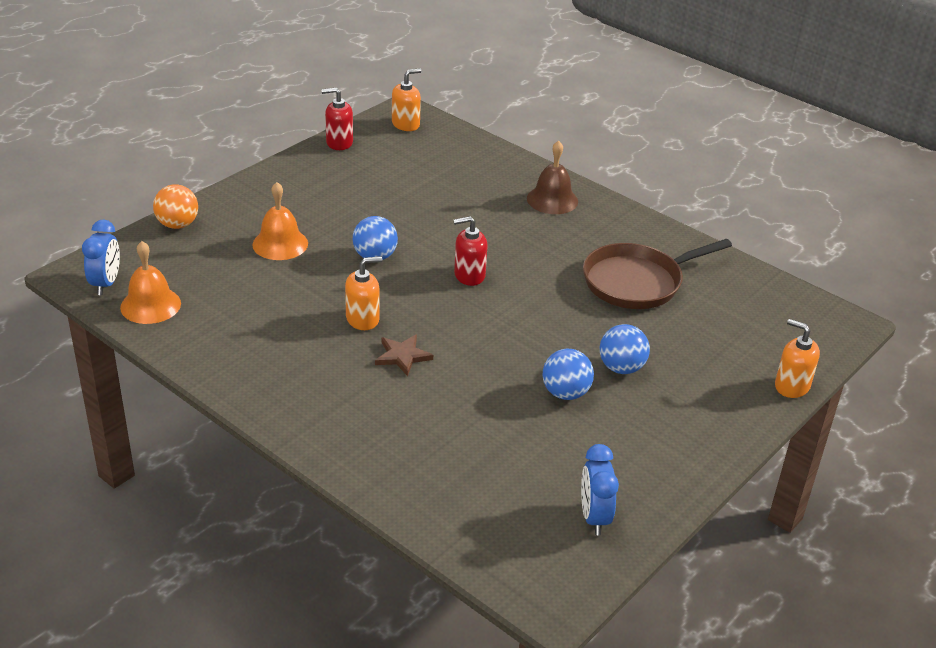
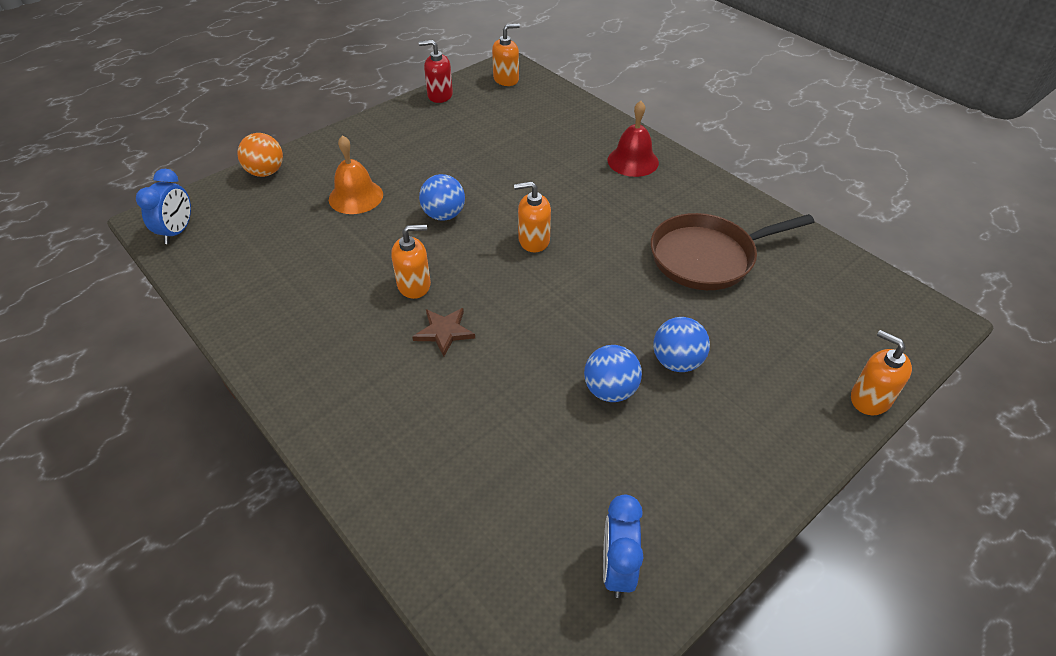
camera: 10 degrees right, 10 degrees up
orange bell [120,241,181,324] -> none
red soap dispenser [453,216,488,286] -> orange soap dispenser [514,181,551,253]
brown bell [527,140,578,214] -> red bell [608,101,659,177]

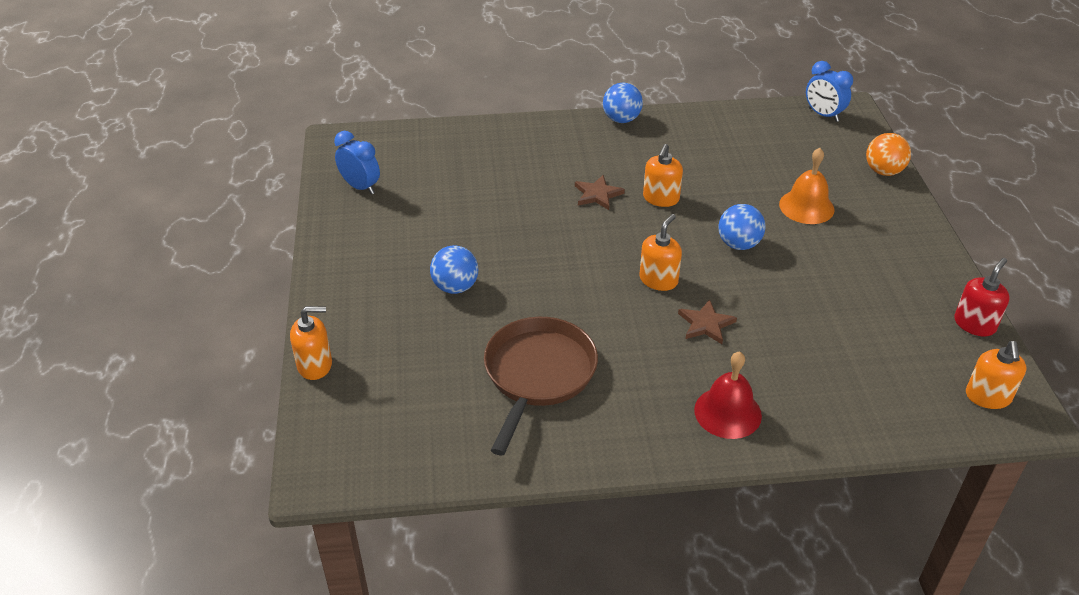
camera: 125 degrees right, 5 degrees down
blue ball [584,345,642,402] -> blue ball moved to [603,83,643,123]
none -> brown star [678,299,737,344]

